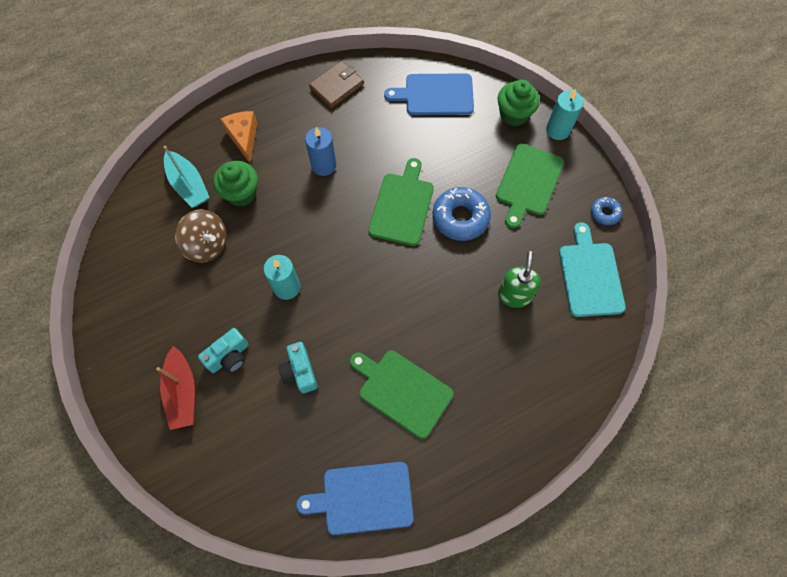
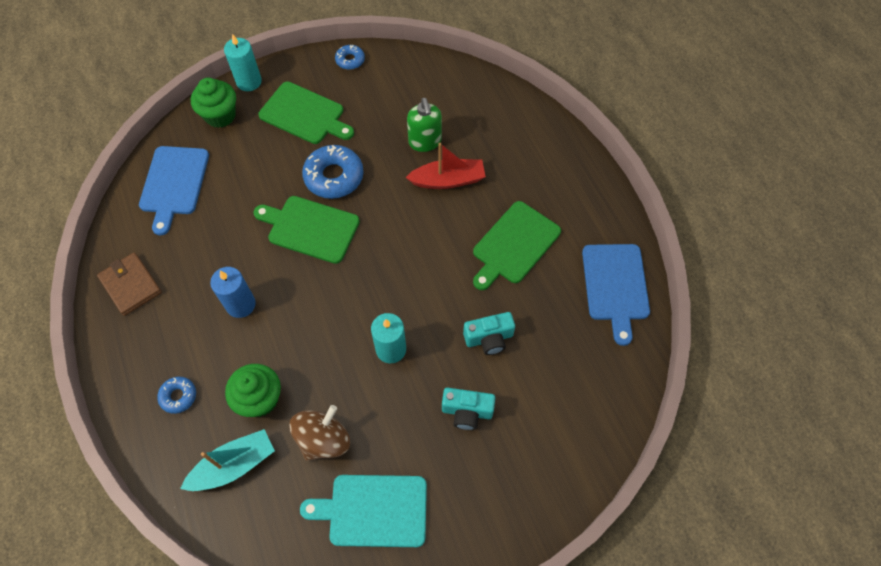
camera: 85 degrees left, 5 degrees down
red boat [156,346,195,430] -> red boat moved to [405,143,486,189]
turquoise camera [198,328,249,373] -> turquoise camera turned 135 degrees clockwise [442,388,495,430]
orange cheese [220,111,257,163] -> blue donut [157,377,196,414]
green soap dispenser [498,251,541,308] -> green soap dispenser turned 120 degrees counterclockwise [407,98,442,152]
turquoise cutting board [559,222,626,317] -> turquoise cutting board moved to [300,475,427,547]

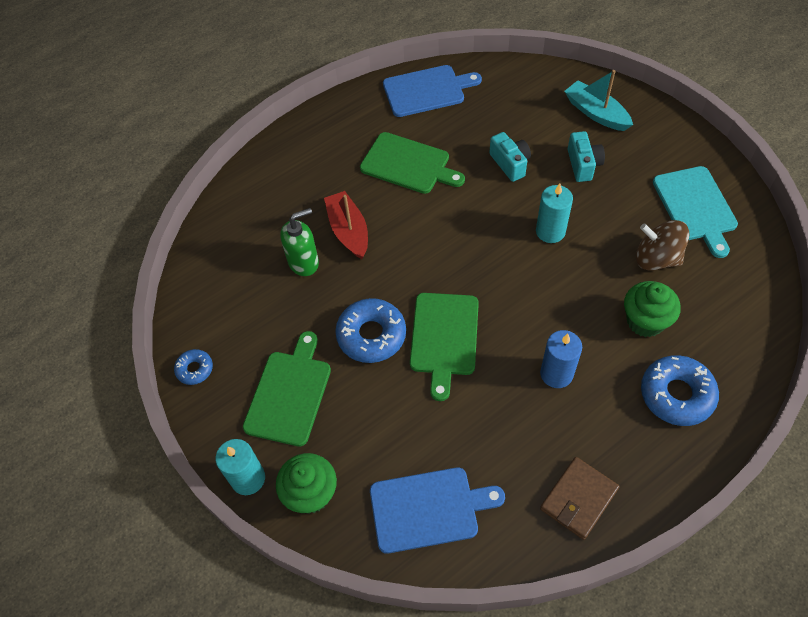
camera: 100 degrees left, 5 degrees down
blue donut [157,377,196,414] -> blue donut [641,355,719,426], size x1.86
turquoise boat [180,429,275,491] -> turquoise boat moved to [564,70,633,131]

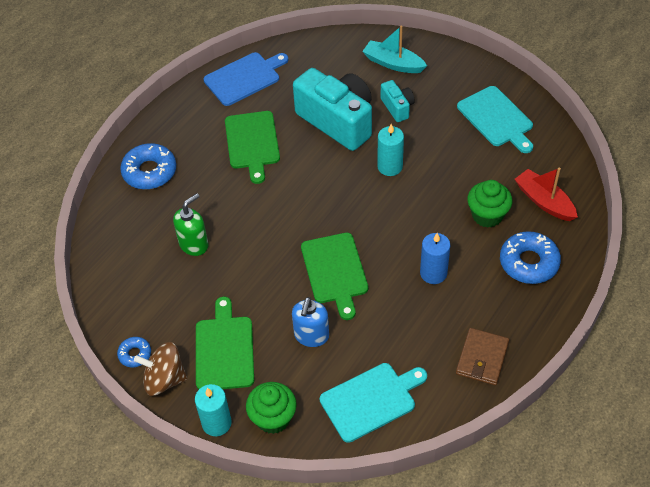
camera: 20 degrees left, 5 degrees down
red boat [324,191,368,259] -> red boat moved to [515,168,578,221]
blue donut [335,298,406,363] -> blue donut moved to [120,143,176,189]
green cutting board [360,132,465,194] -> green cutting board turned 75 degrees clockwise [225,111,280,184]
blue cutting board [370,467,505,554] -> turquoise cutting board [320,363,427,443]
turquoise camera [489,132,531,182] -> turquoise camera [293,68,372,151], size x2.11
brown spinning top [636,220,689,271] -> brown spinning top moved to [134,342,188,396]
none -> blue soap dispenser [292,297,329,347]

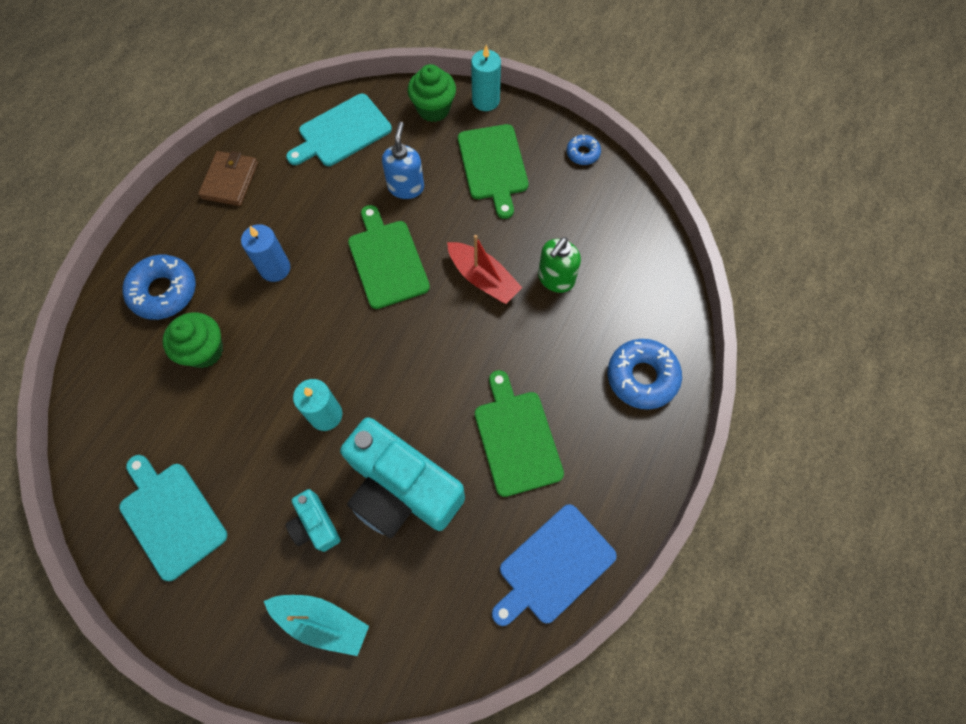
camera: 170 degrees right, 15 degrees up
brown spinning top [134,342,188,396] -> none
red boat [515,168,578,221] -> red boat moved to [447,235,522,304]

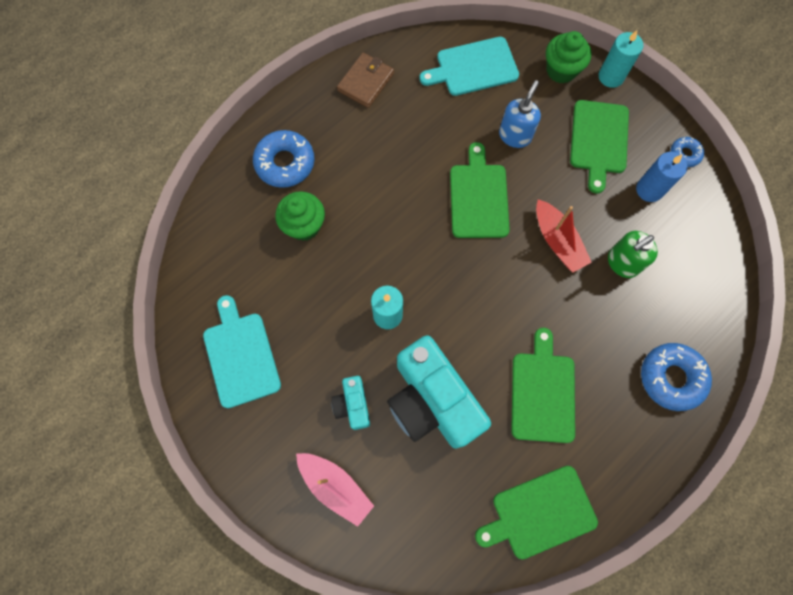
camera: 20 degrees right, 5 degrees up
blue candle [241,224,290,282] -> blue candle moved to [636,152,688,202]
turquoise boat [264,595,369,656] -> pink boat [296,453,374,527]
blue cutting board [492,504,617,626] -> green cutting board [475,466,598,560]

